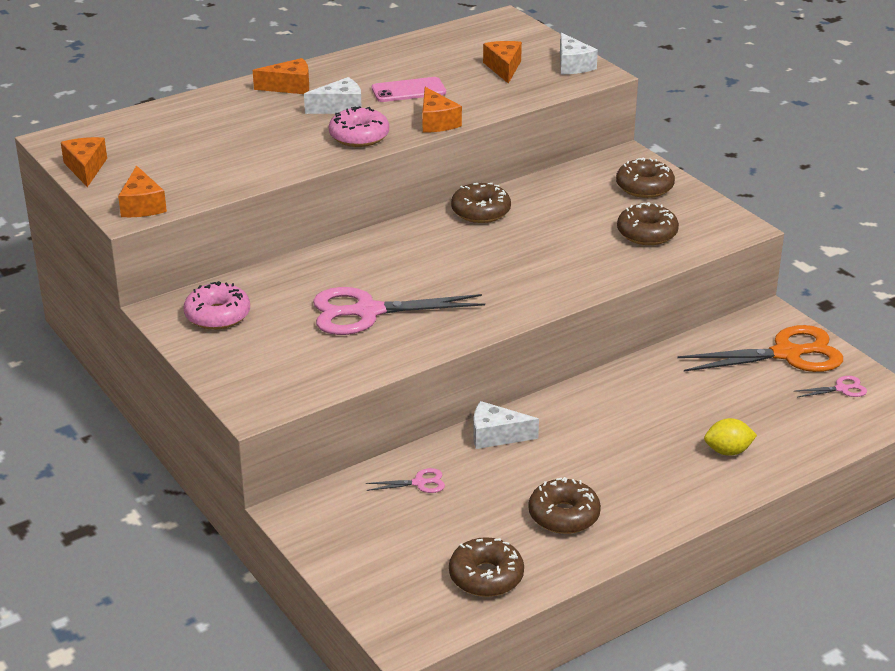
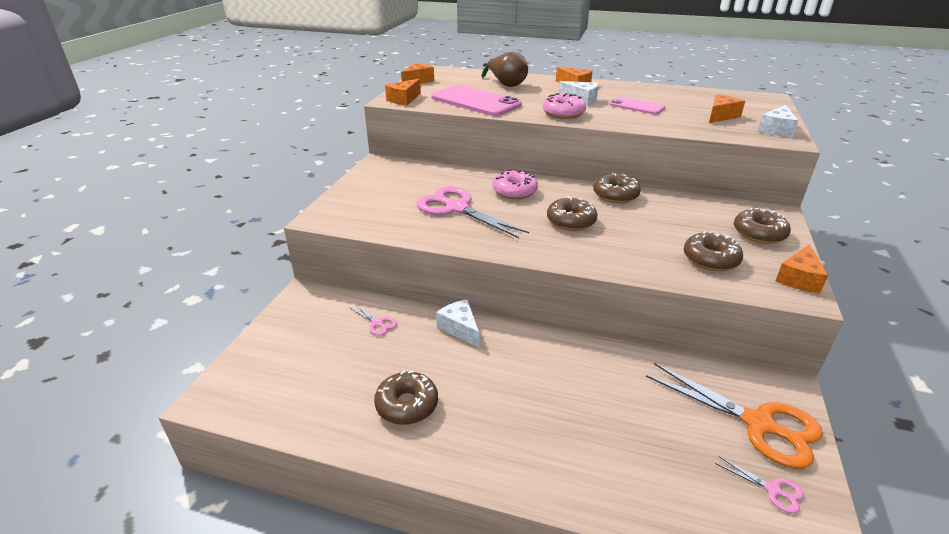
camera: 50 degrees right, 0 degrees up
pink donut [184,281,250,330] -> pink donut moved to [492,169,538,199]
orange cheese [422,87,462,133] -> orange cheese moved to [776,244,828,293]
brown donut [449,537,524,597] -> brown donut moved to [547,196,597,231]
yellow lemon [704,418,757,456] -> none
none -> pink phone [431,85,522,116]
none -> brown pear [481,52,528,87]

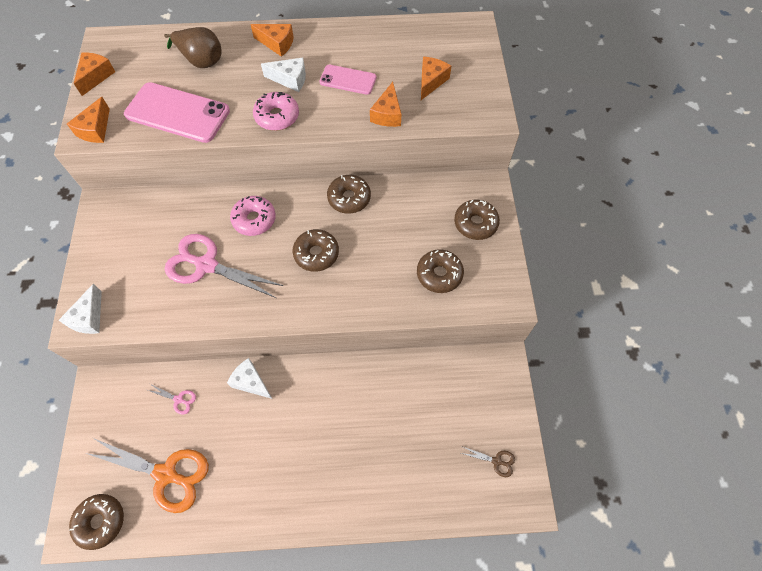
camera: 20 degrees left, 30 degrees up
brown donut [374,371,438,425] -> brown donut moved to [69,494,124,550]
orange scissors [646,363,823,469] -> orange scissors moved to [86,438,209,513]
pink scissors [715,456,804,513] -> brown scissors [461,447,515,477]
white cheese [758,105,798,137] -> white cheese moved to [59,284,102,334]
orange cheese [776,244,828,293] -> orange cheese moved to [370,82,401,127]

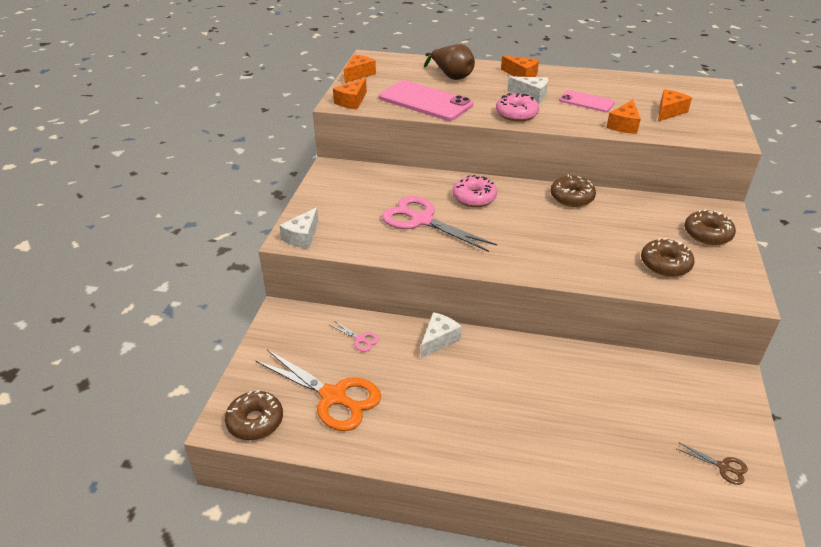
camera: 15 degrees right, 25 degrees down
white cheese [227,358,272,399] -> white cheese turned 75 degrees clockwise [421,312,462,358]
brown donut [293,229,339,272] -> none

